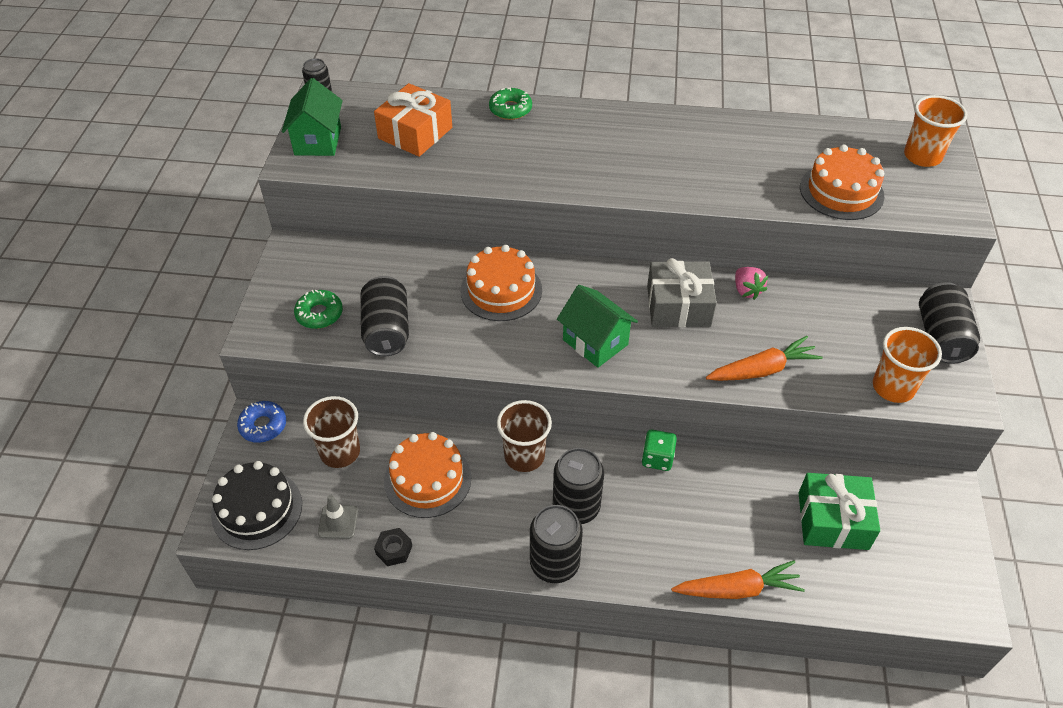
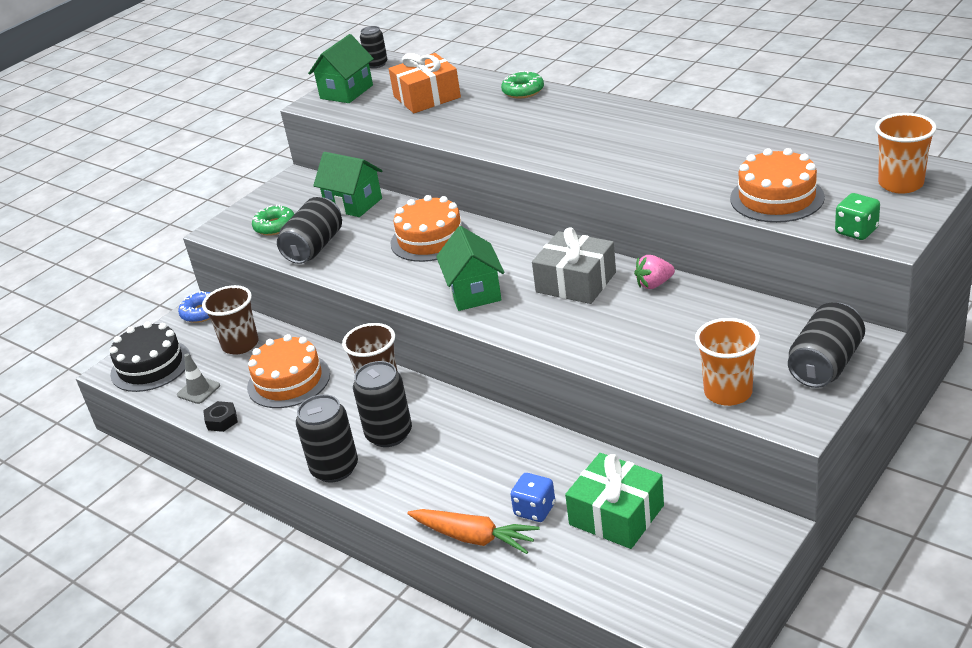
camera: 35 degrees right, 15 degrees down
green dice [642,430,677,471] -> green dice moved to [835,193,880,240]
orange carrot [706,336,823,381] -> none
pink strawberry [735,267,768,300] -> pink strawberry turned 60 degrees clockwise [634,255,675,289]
none -> green house [313,152,383,217]
none -> blue dice [510,473,555,522]

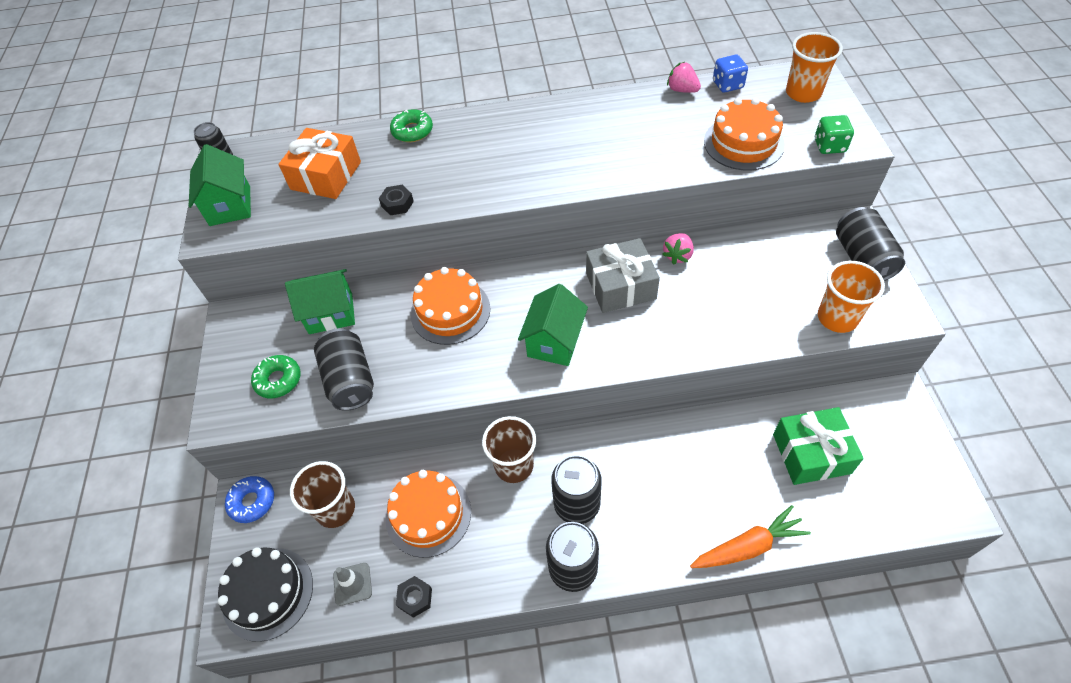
camera: 45 degrees left, 20 degrees up
green house [436,226,504,311] -> green house turned 75 degrees clockwise [518,284,588,366]
blue dice [510,473,555,522] -> blue dice moved to [713,55,748,93]
none -> black nut [379,185,414,215]
none -> pink strawberry [667,62,701,93]

